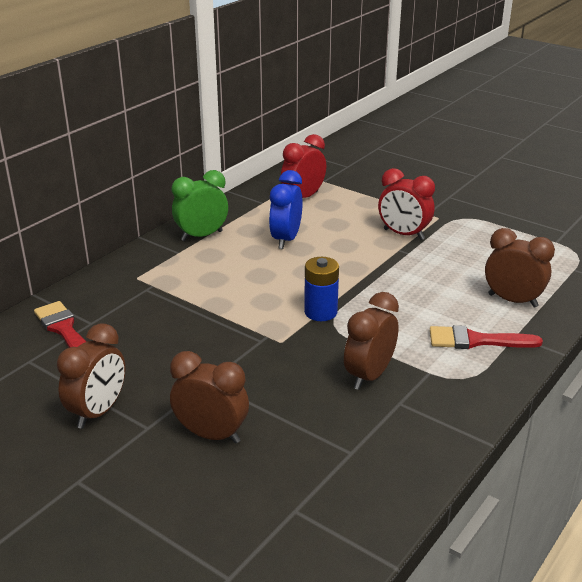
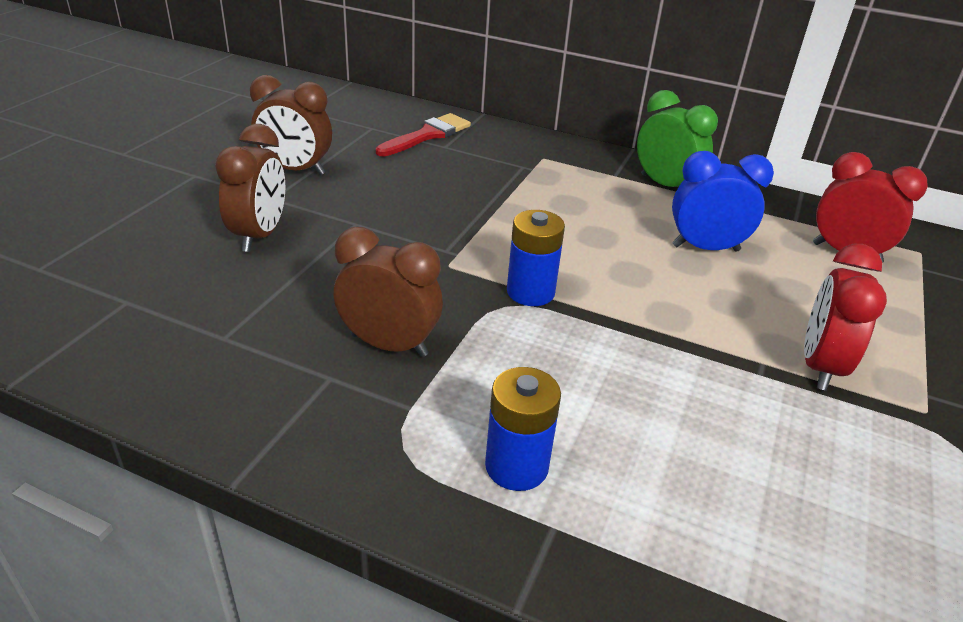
camera: 75 degrees right, 5 degrees up
red brush [430,325,543,349] -> blue battery [485,367,561,491]
brown clock [485,228,555,308] -> none

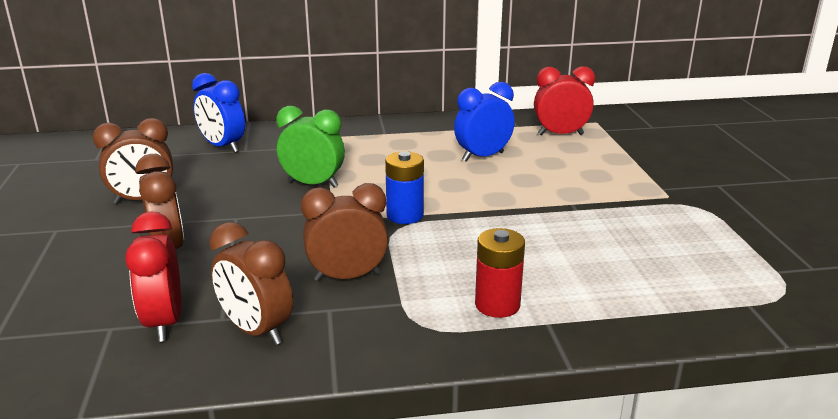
camera: 30 degrees left, 10 degrees down
red brush [376,113,471,156] -> blue clock [192,73,245,153]
blue battery [485,367,561,491] -> red battery [475,228,525,318]
green clock [637,90,718,187] -> green clock moved to [276,106,345,188]
red clock [804,244,887,391] -> red clock moved to [125,211,181,342]
none -> brown clock [209,222,293,345]

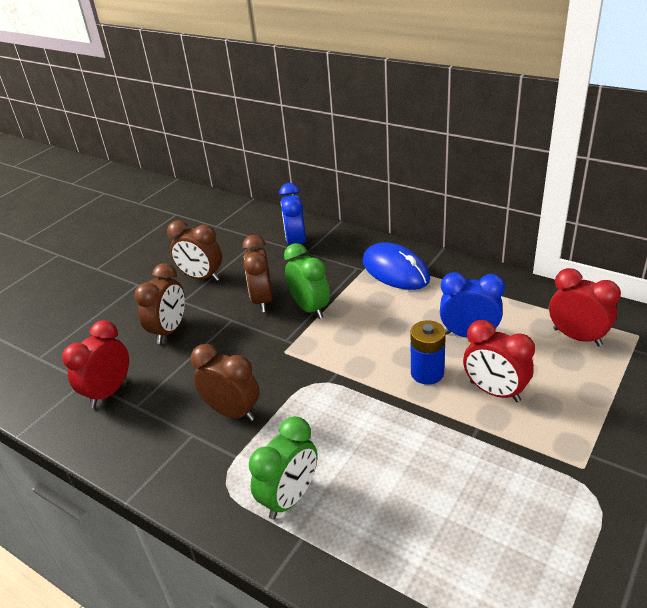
camera: 45 degrees right, 10 degrees up
brown clock [209,222,293,345] -> brown clock moved to [242,235,273,312]
blue battery [385,151,424,224] -> blue battery moved to [411,320,446,384]
red battery [475,228,525,318] -> green clock [249,416,318,519]
none -> blue mouse [362,242,430,290]
none -> red clock [463,320,535,402]

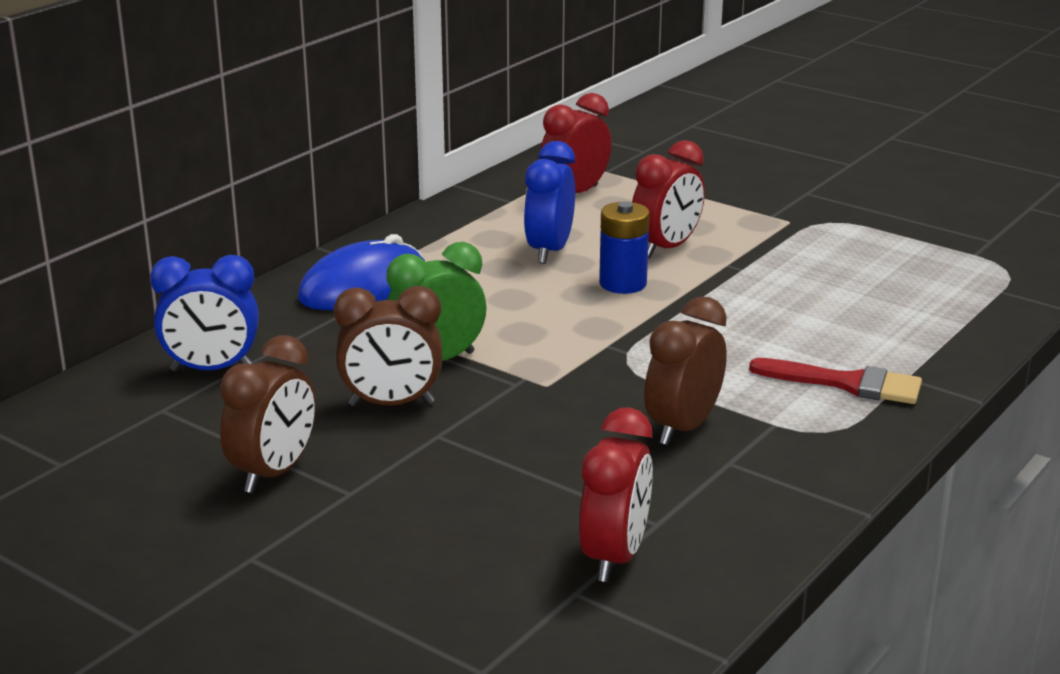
camera: 90 degrees left, 10 degrees down
red clock [62,320,129,408] -> red clock turned 105 degrees counterclockwise [579,407,653,582]
brown clock [134,263,185,344] -> none
green clock [249,416,318,519] -> red brush [749,358,922,404]

